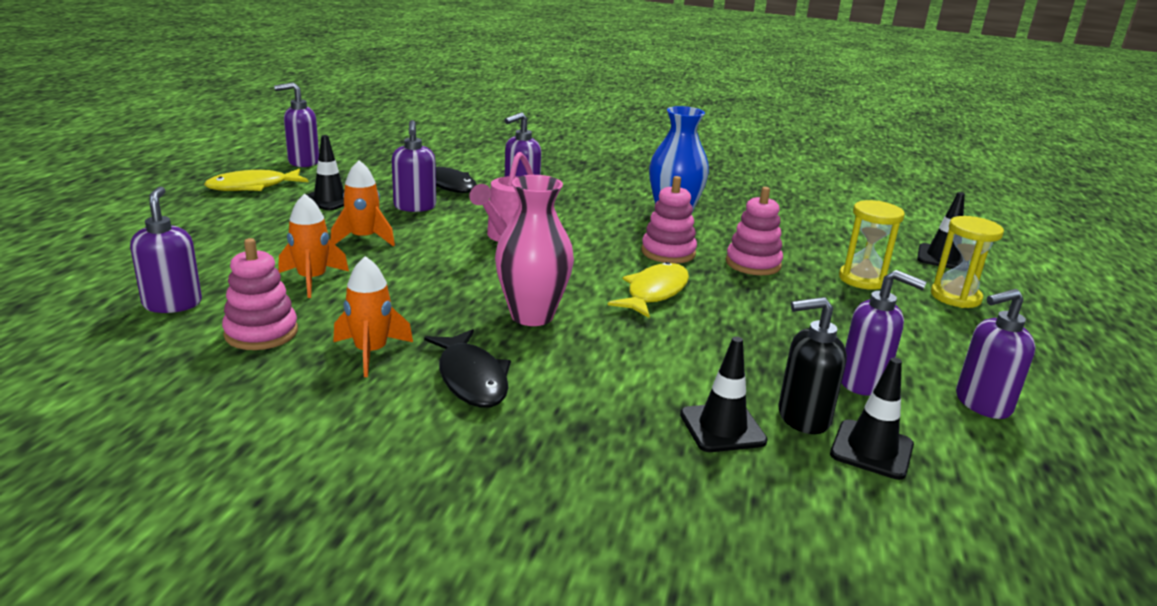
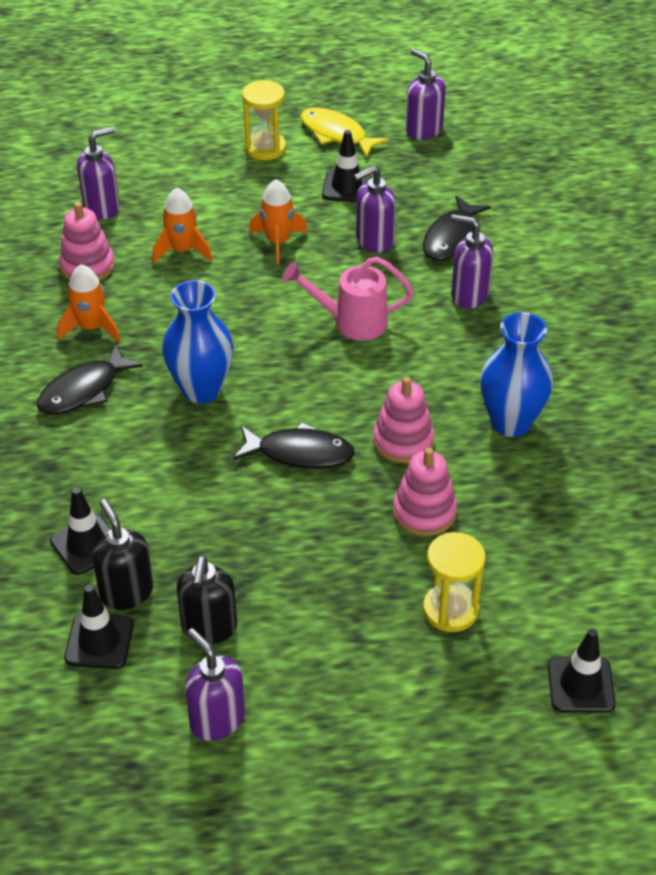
camera: 70 degrees right, 20 degrees up
pink vase [495,175,574,326] -> blue vase [162,280,233,404]
yellow fish [608,262,689,318] -> black fish [233,421,355,469]
purple soap dispenser [842,270,927,396] -> black soap dispenser [177,556,237,644]
yellow hourglass [931,216,1004,308] -> yellow hourglass moved to [242,80,286,160]

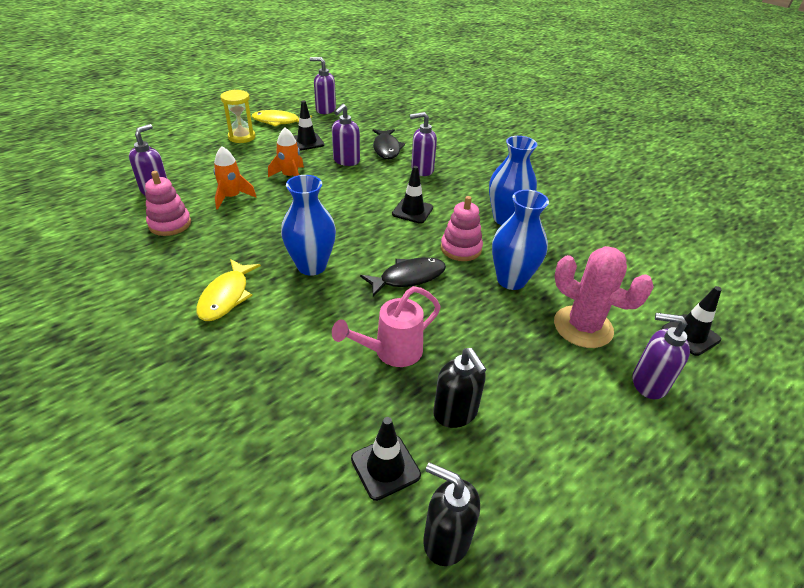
camera: 35 degrees left, 5 degrees down
black fish [37,344,143,415] -> yellow fish [196,259,261,321]
black traffic cone [50,487,111,575] -> black traffic cone moved to [392,166,433,224]
orange rocket [57,264,120,342] -> none
black soap dispenser [92,499,153,610] -> black soap dispenser moved to [423,462,480,566]
purple soap dispenser [185,628,245,741] -> purple soap dispenser moved to [633,313,690,399]
pink watering can [282,256,414,341] -> pink watering can moved to [332,286,441,367]
pink stacking toy [393,448,457,536] -> blue vase [492,190,549,290]
yellow hourglass [423,532,486,632] -> pink cactus [554,246,654,348]

